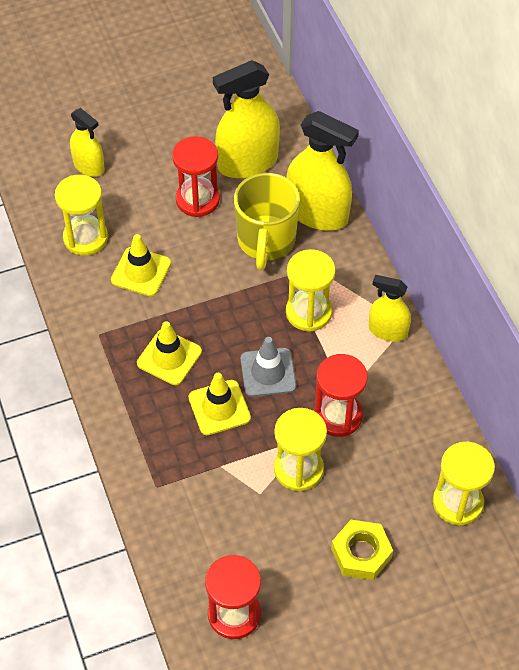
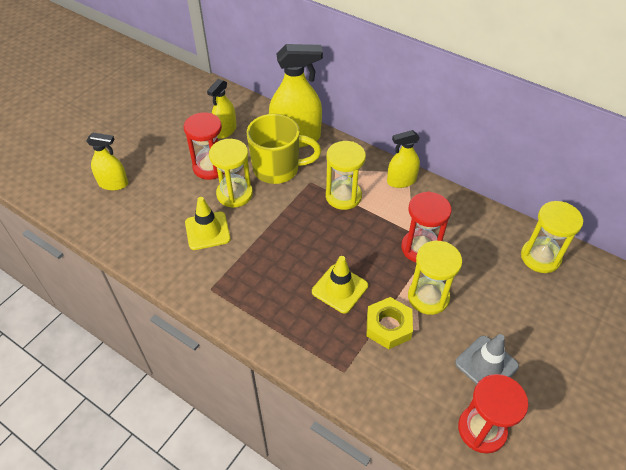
camera: 35 degrees left, 5 degrees down
yellow hourglass [55,175,108,256] -> yellow hourglass moved to [209,139,253,208]
yellow traffic cone [137,321,202,385] -> none
yellow spray bottle [213,60,280,178] -> yellow spray bottle [207,79,237,139], size x0.58
yellow mug [234,173,300,270] -> yellow mug turned 60 degrees counterclockwise [247,114,321,184]
grey traffic cone [241,337,296,397] -> grey traffic cone moved to [455,334,519,384]
yellow nut [331,520,393,580] -> yellow nut moved to [367,297,413,349]

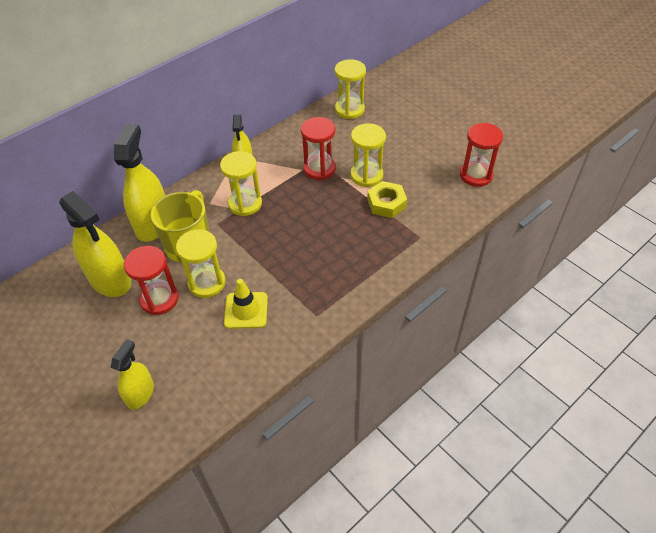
camera: 75 degrees left, 0 degrees up
yellow spray bottle [207,79,237,139] -> yellow spray bottle [59,191,131,297], size x1.72
yellow traffic cone [312,256,368,313] -> none
grey traffic cone [455,334,519,384] -> none

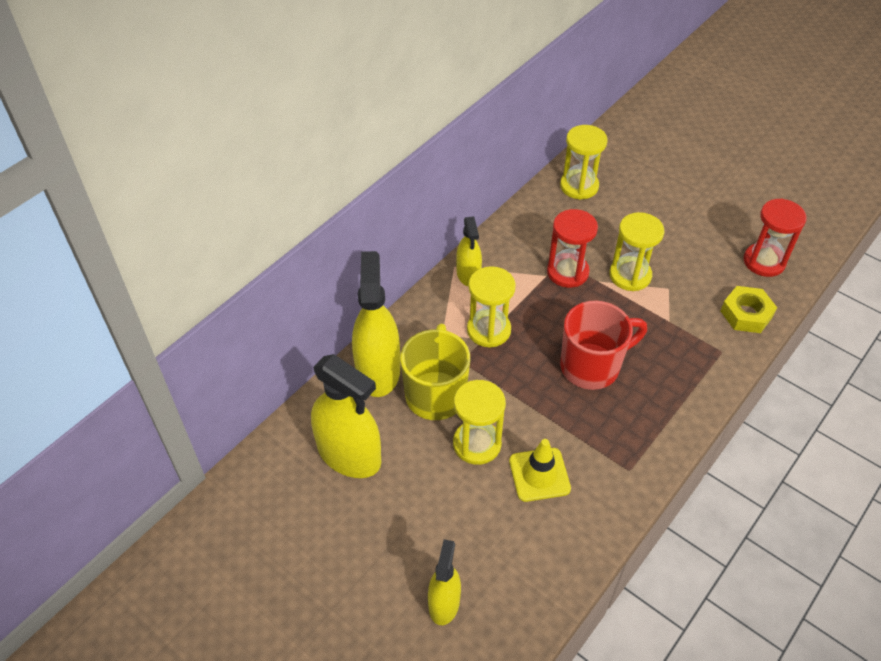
camera: 10 degrees left, 0 degrees up
red hourglass [124,246,179,315] -> none
yellow nut [367,181,407,218] -> yellow nut moved to [721,286,777,333]
none -> red mug [560,301,647,390]

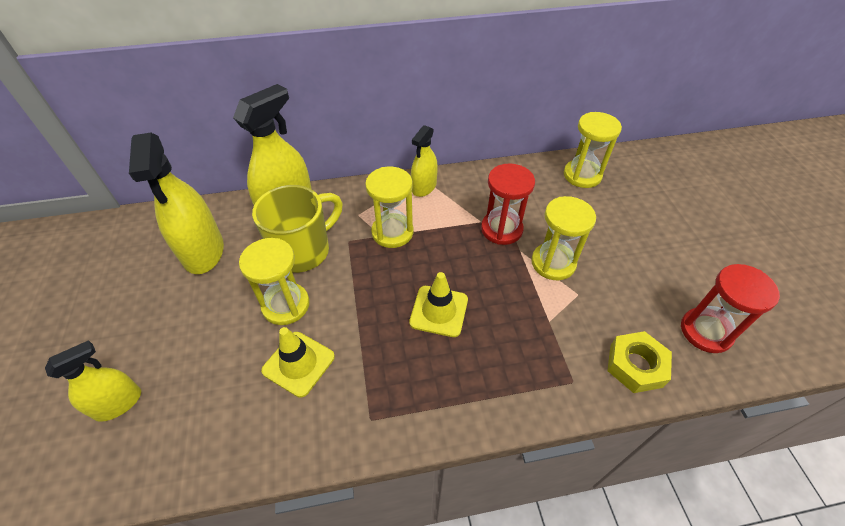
camera: 40 degrees right, 0 degrees up
red mug [560,301,647,390] -> yellow traffic cone [409,272,468,337]

